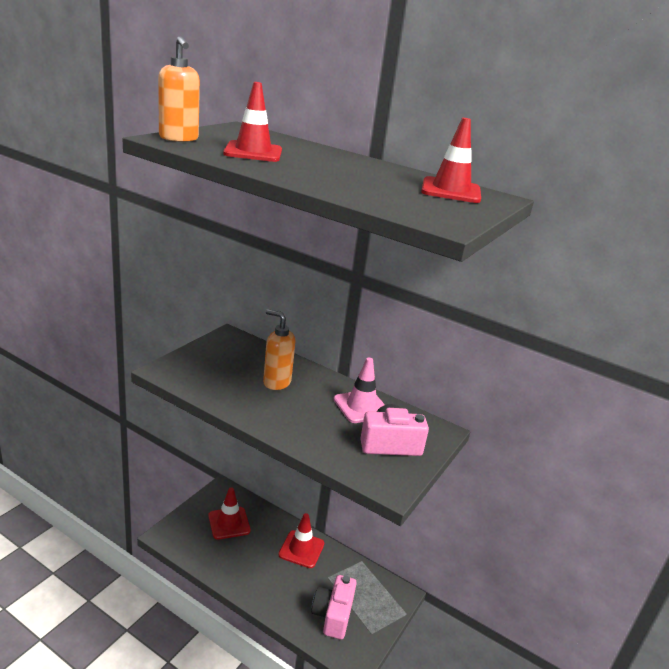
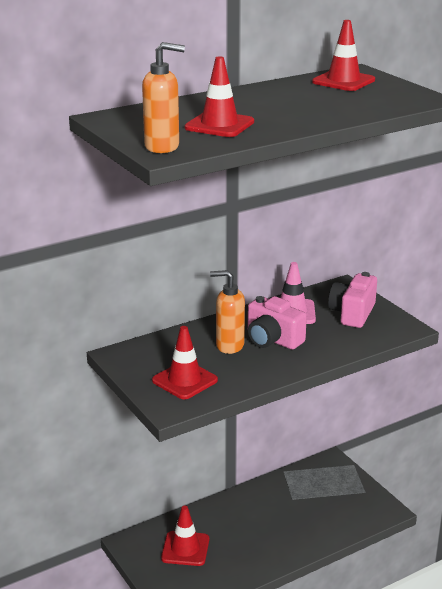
camera: 60 degrees left, 0 degrees up
orange soap dispenser [263,309,296,390] -> orange soap dispenser turned 45 degrees clockwise [210,270,245,354]
red traffic cone [278,513,324,568] -> red traffic cone moved to [152,326,218,399]
pink camera [311,575,356,639] -> pink camera moved to [248,296,307,350]

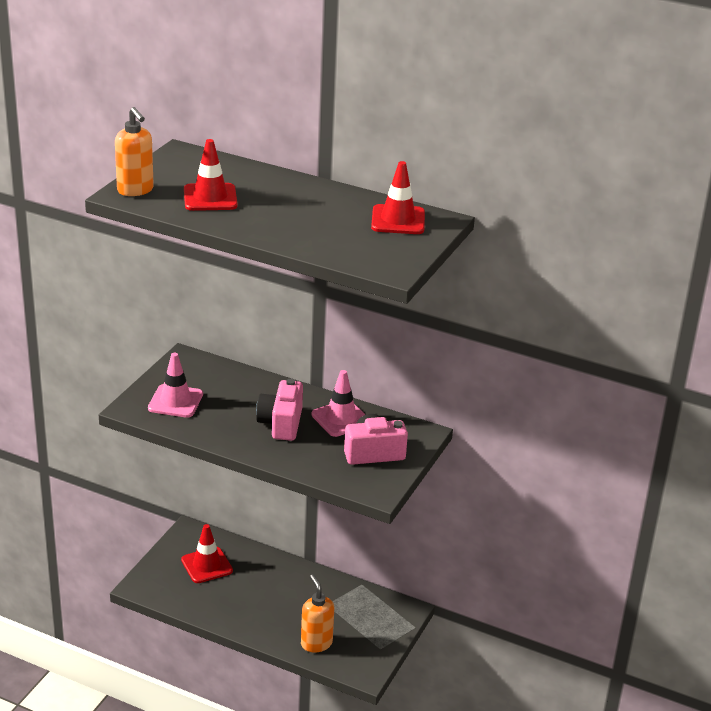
camera: 55 degrees right, 5 degrees up
red traffic cone [152,326,218,399] -> pink traffic cone [148,353,203,418]
orange soap dispenser [210,270,245,354] -> orange soap dispenser moved to [301,575,334,653]

